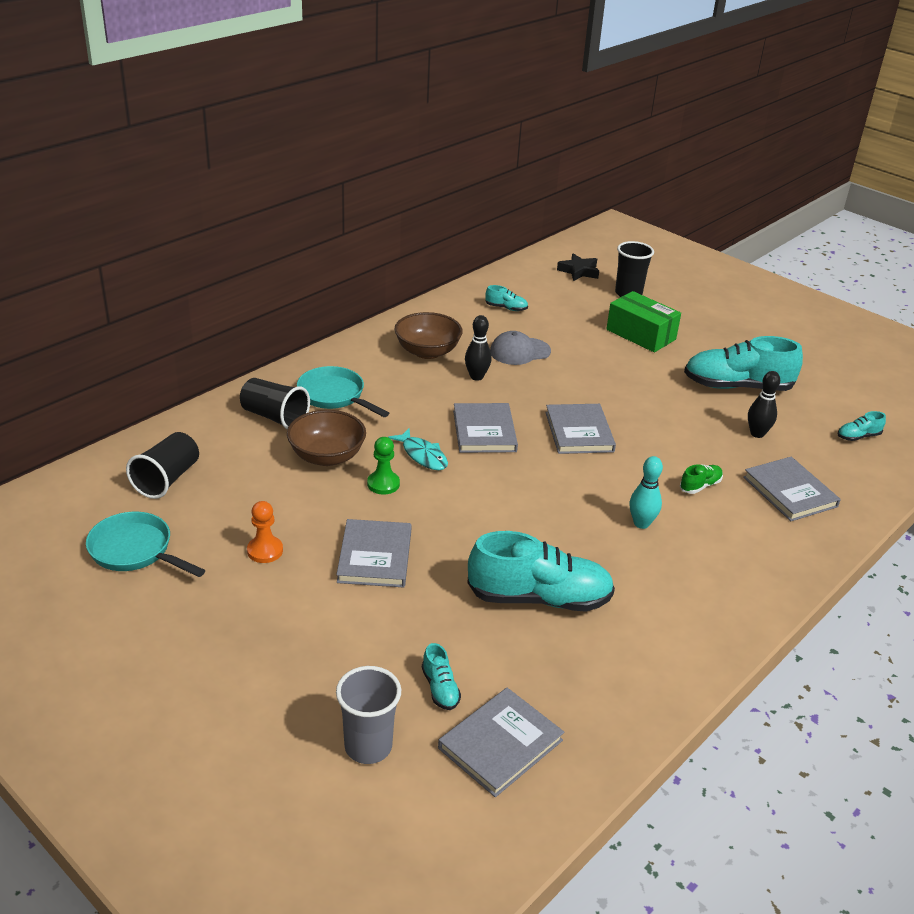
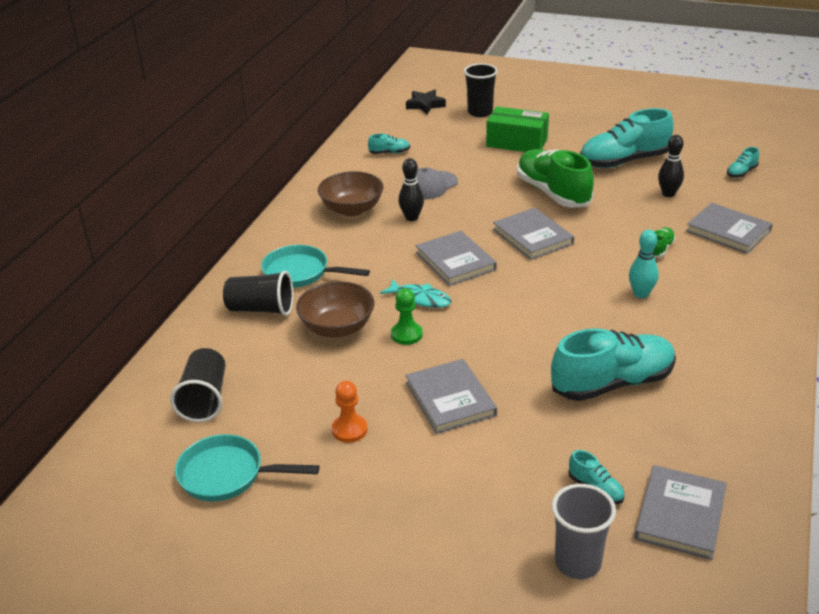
camera: 20 degrees left, 0 degrees up
none -> green shoe [517,149,594,208]

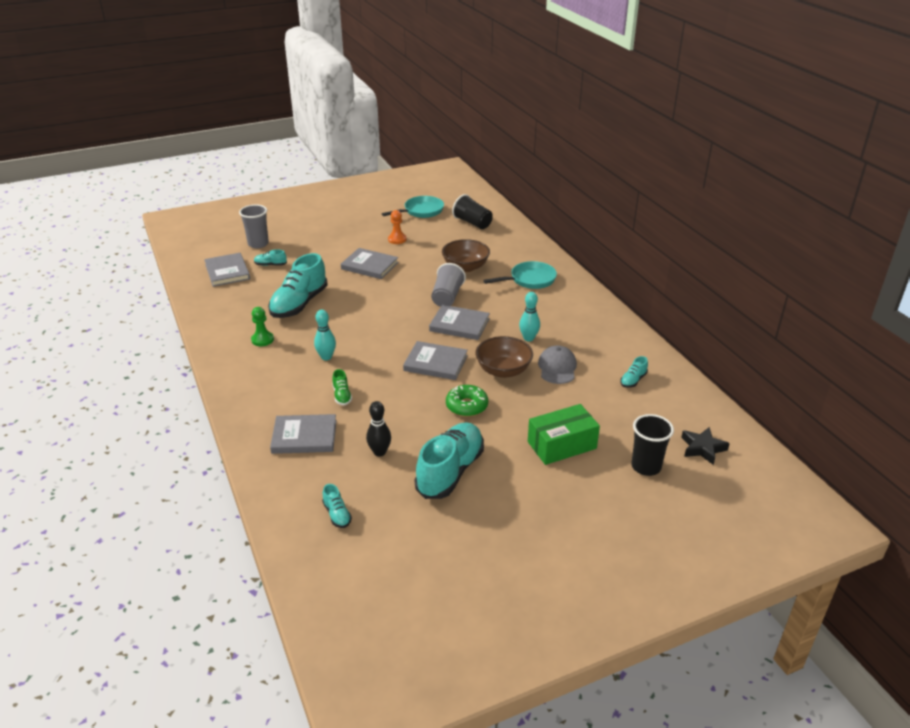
camera: 135 degrees right, 0 degrees up
black cup [223,271,293,316] -> none
brown bowl [318,171,383,216] -> brown bowl moved to [475,336,533,378]
turquoise fish [380,279,452,308] -> grey cup [431,263,466,307]
green pawn [391,288,423,345] -> green pawn moved to [251,307,274,346]
black bowling pin [398,158,424,221] -> turquoise bowling pin [519,292,540,342]
green shoe [517,149,594,208] -> green donut [446,385,488,417]
turquoise shoe [727,147,759,178] -> turquoise shoe turned 150 degrees clockwise [322,484,352,528]

